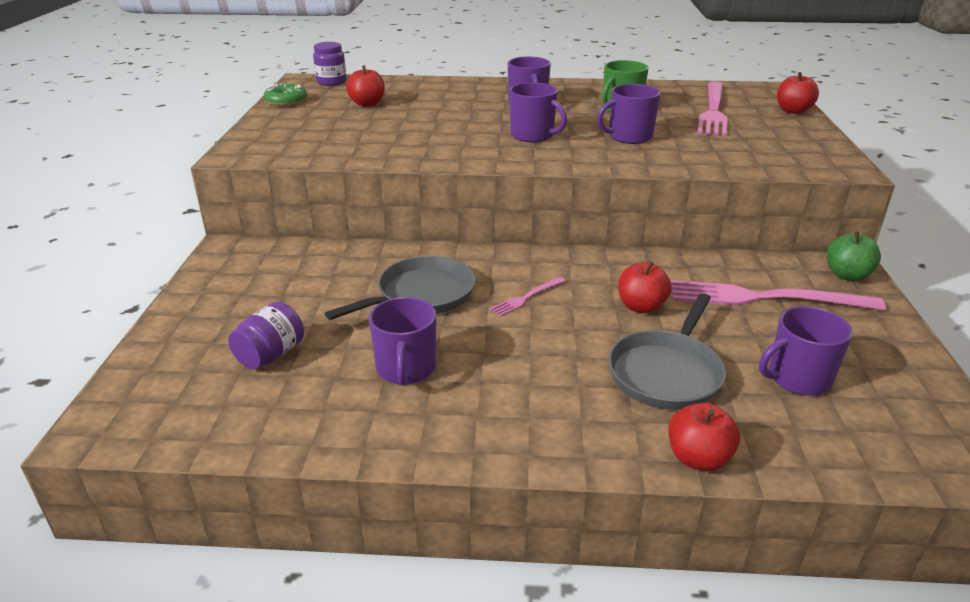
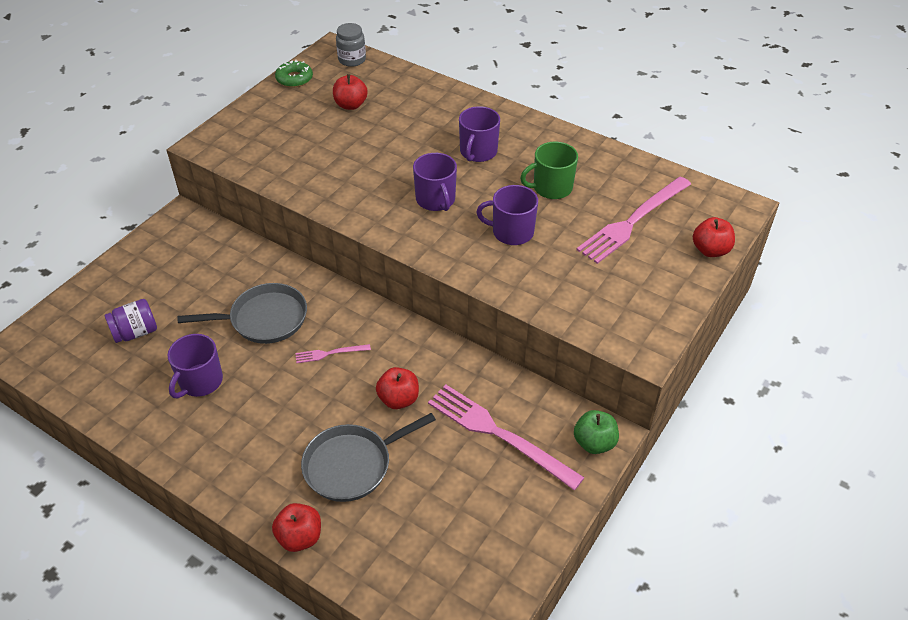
camera: 30 degrees right, 15 degrees up
purple jar [313,42,346,86] -> grey jar [336,23,366,67]
purple mug [759,306,853,396] -> none

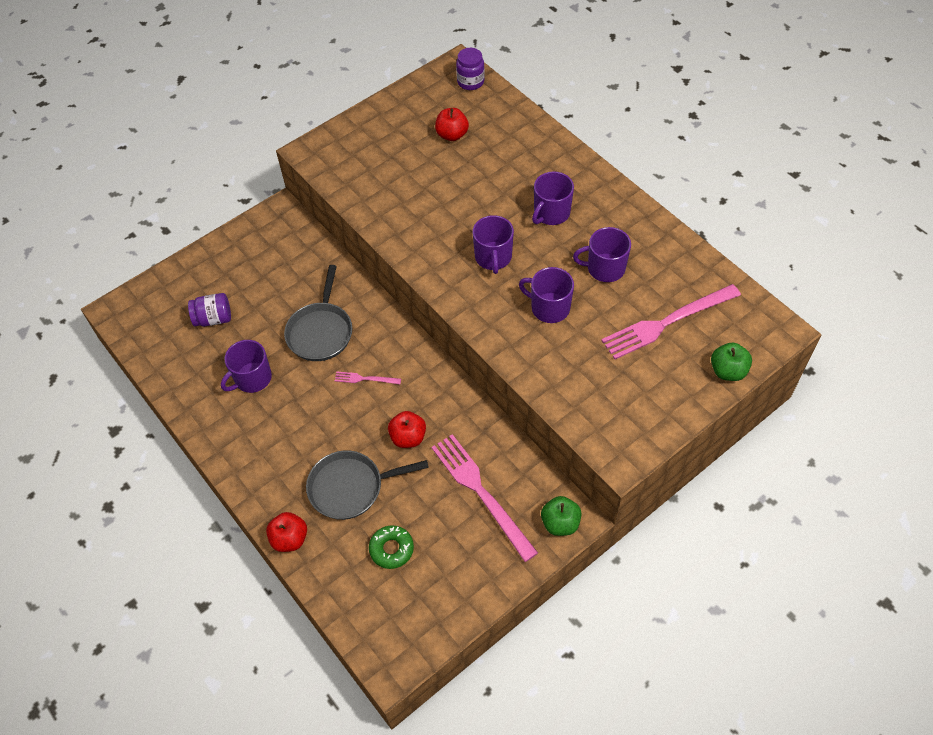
camera: 20 degrees right, 10 degrees up
grey pan [177,283,307,344] -> grey pan turned 90 degrees clockwise [284,265,352,361]
green donut [275,60,313,87] -> green donut moved to [369,525,414,569]
grey jar [336,23,366,67] -> purple jar [456,48,485,90]
green mug [520,142,578,199] -> purple mug [573,227,631,282]
red apple [693,217,735,257] -> green apple [711,343,752,381]

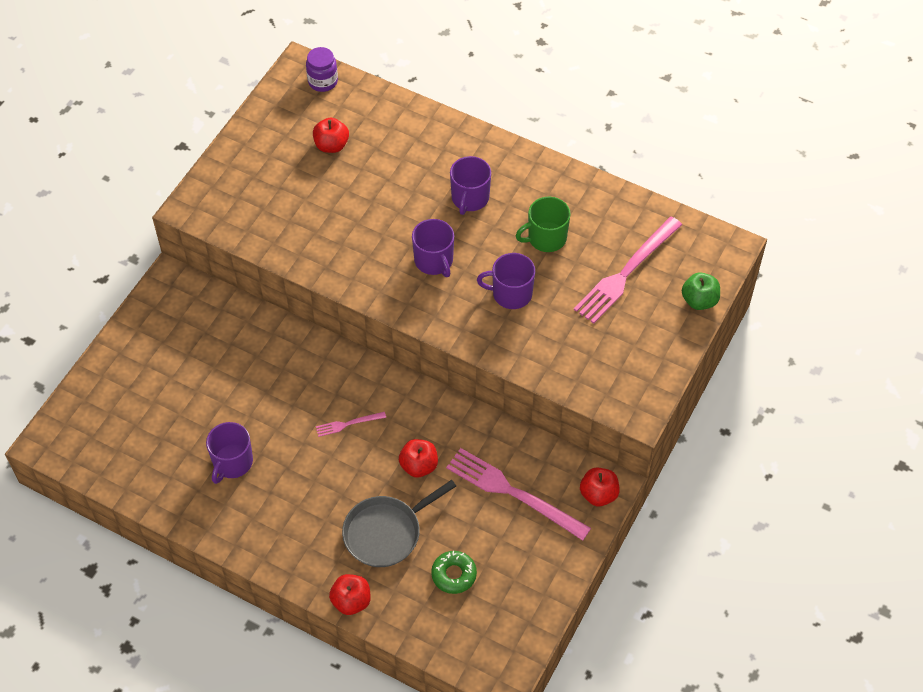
camera: 25 degrees left, 0 degrees up
purple jar [188,293,231,327] -> none
grey pan [284,265,352,361] -> none
green apple [541,496,582,536] -> red apple [580,468,620,506]
purple mug [573,227,631,282] -> green mug [516,197,571,252]

